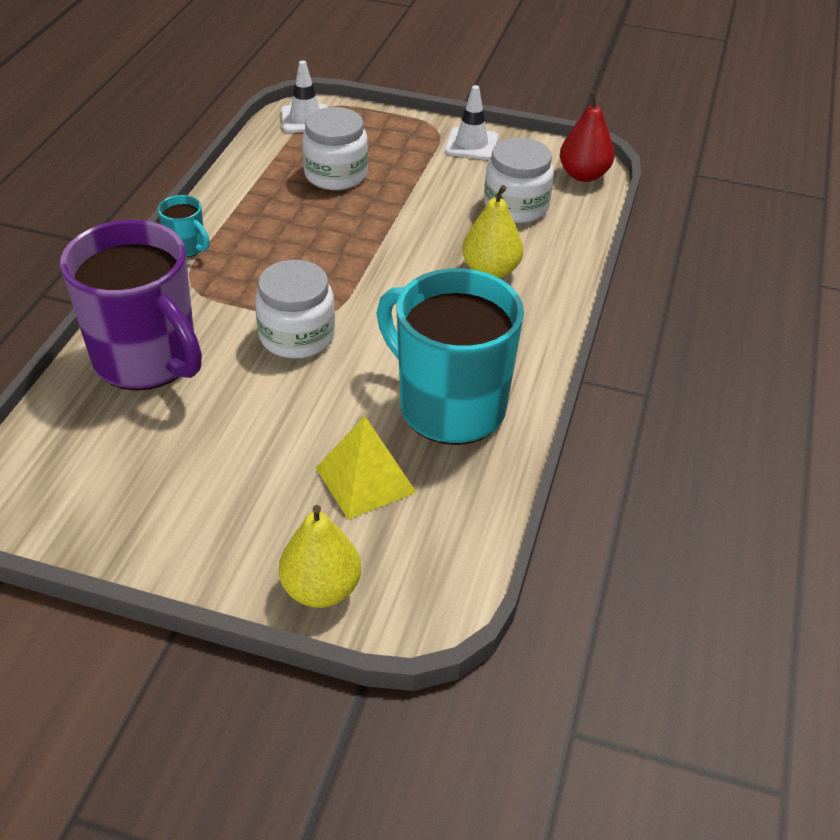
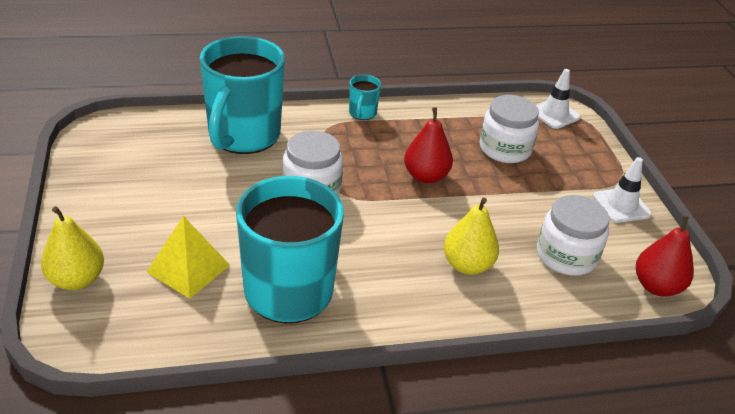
camera: 60 degrees right, 5 degrees down
purple mug [60,220,202,391] -> turquoise mug [200,36,285,154]
none -> red pear [404,107,453,183]

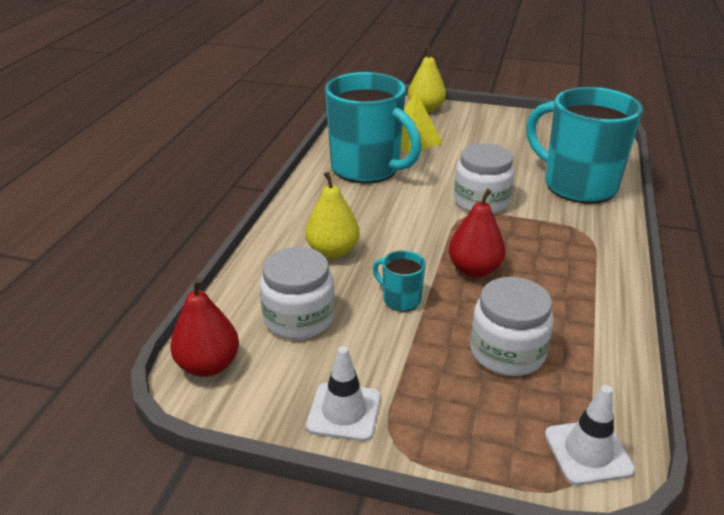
camera: 120 degrees right, 5 degrees down
turquoise mug [349,75,381,120] -> turquoise mug moved to [373,250,426,312]

